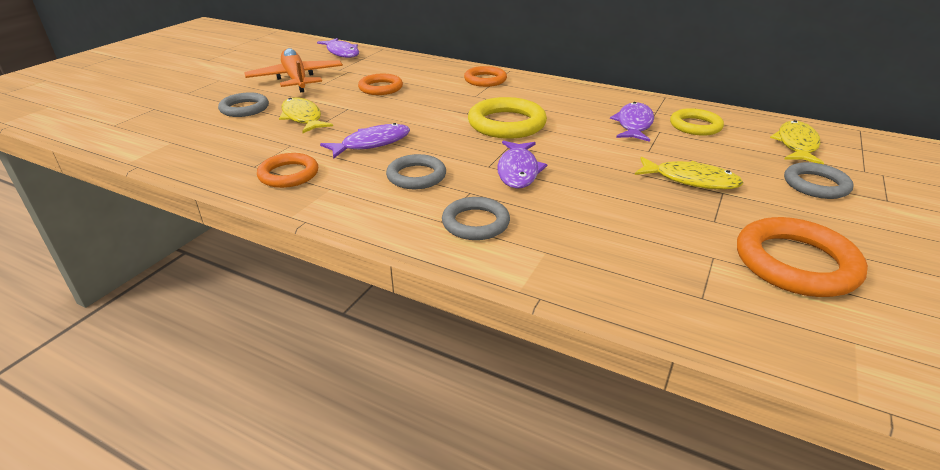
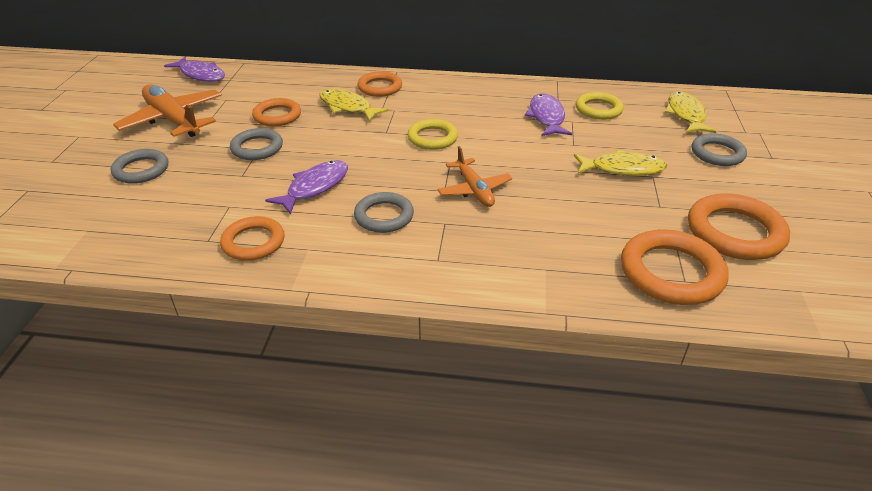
camera: 20 degrees left, 5 degrees up
yellow fish [279,97,333,133] -> yellow fish moved to [319,88,389,122]
grey ring [442,197,510,240] -> grey ring moved to [230,128,283,160]
yellow ring [468,97,547,139] -> yellow ring [407,119,458,150], size x0.65
purple fish [497,141,547,189] -> orange plane [438,146,512,207]
none -> orange ring [621,229,728,305]

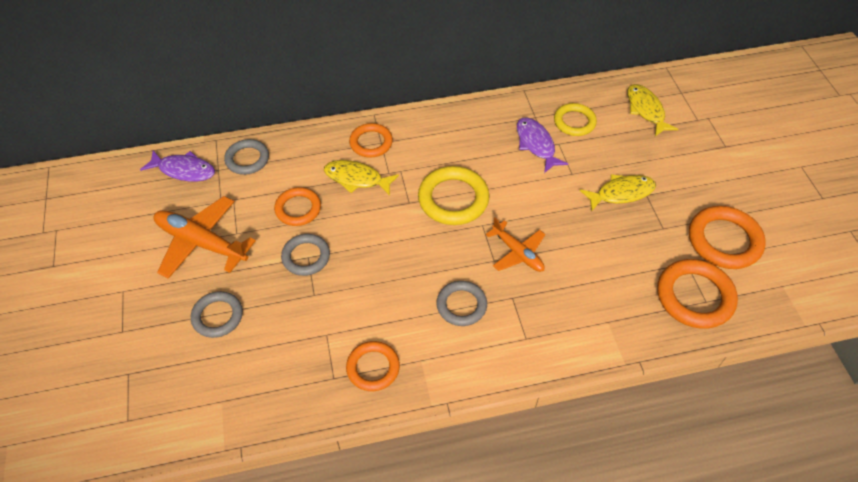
camera: 20 degrees left, 15 degrees up
purple fish [265,160,348,215] -> none
yellow ring [407,119,458,150] -> yellow ring [418,166,489,225], size x1.55
grey ring [692,133,747,166] -> grey ring moved to [224,139,269,175]

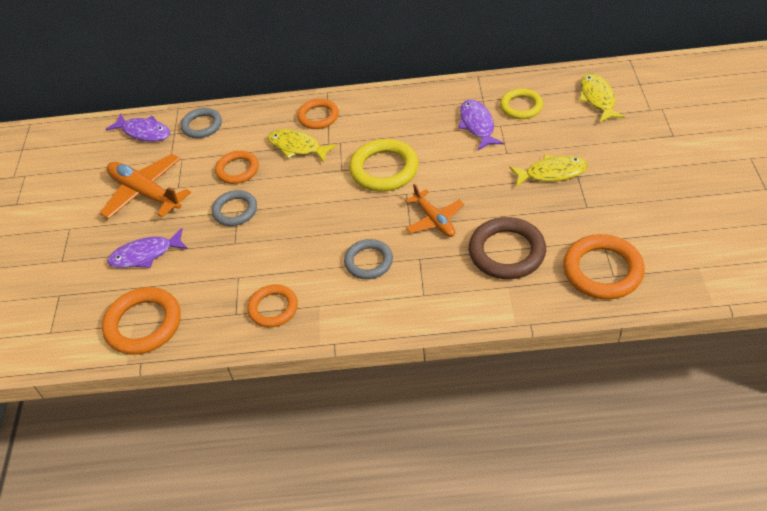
camera: 15 degrees right, 5 degrees down
grey ring [191,291,243,338] -> purple fish [107,228,188,268]
orange ring [689,206,766,269] -> orange ring moved to [102,287,181,355]
none -> brown ring [469,217,546,279]

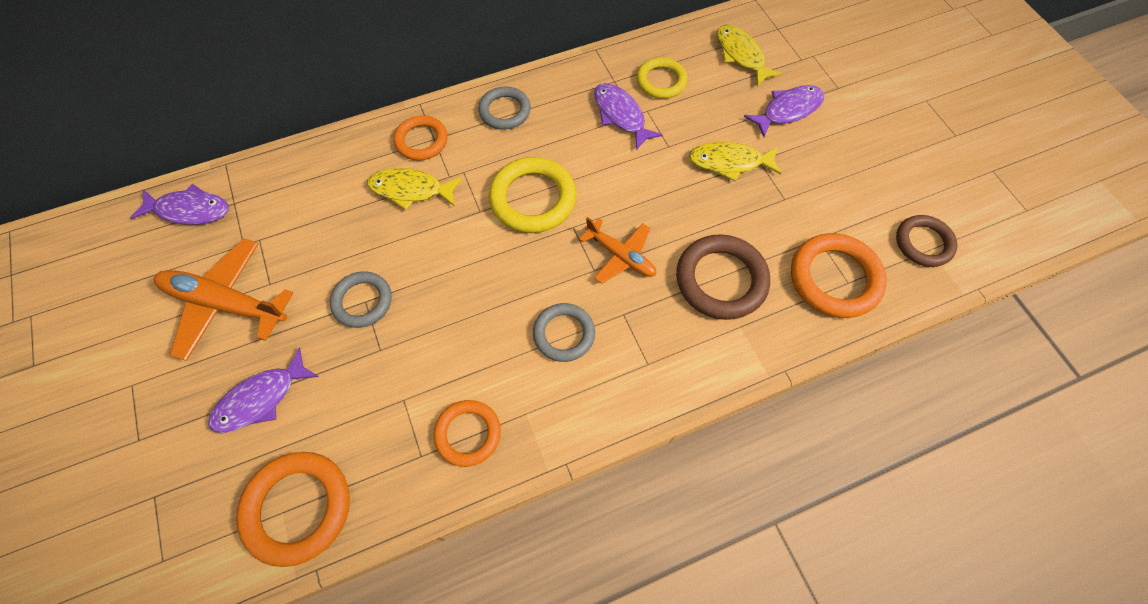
camera: 25 degrees left, 15 degrees up
grey ring [181,108,222,138] -> grey ring moved to [478,87,531,130]
orange ring [215,151,259,184] -> none
yellow fish [509,155,588,187] -> yellow fish turned 150 degrees counterclockwise [689,142,782,182]
none -> purple fish [744,85,824,137]
none -> brown ring [896,215,958,267]

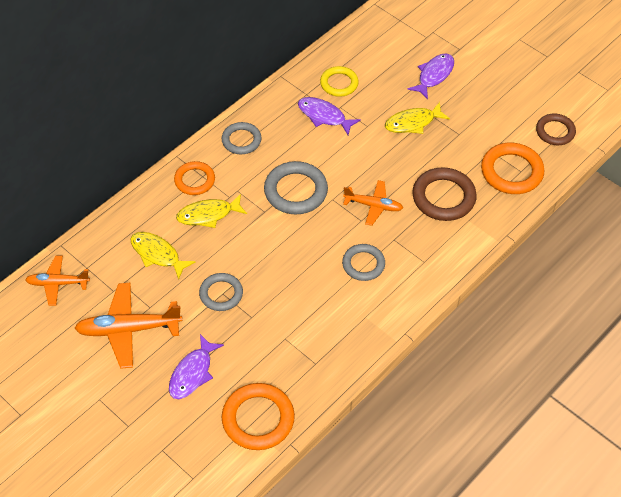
camera: 25 degrees left, 10 degrees down
purple fish [130,184,229,225] -> orange plane [25,256,90,306]
orange ring [433,400,501,467] -> none
yellow ring [489,157,576,233] -> grey ring [264,161,328,214]
yellow fish [717,25,782,87] -> yellow fish moved to [131,232,195,279]

